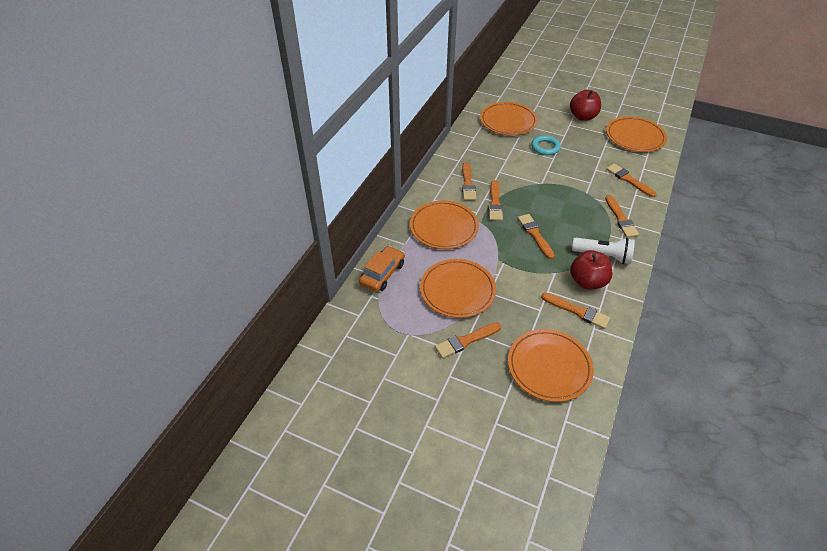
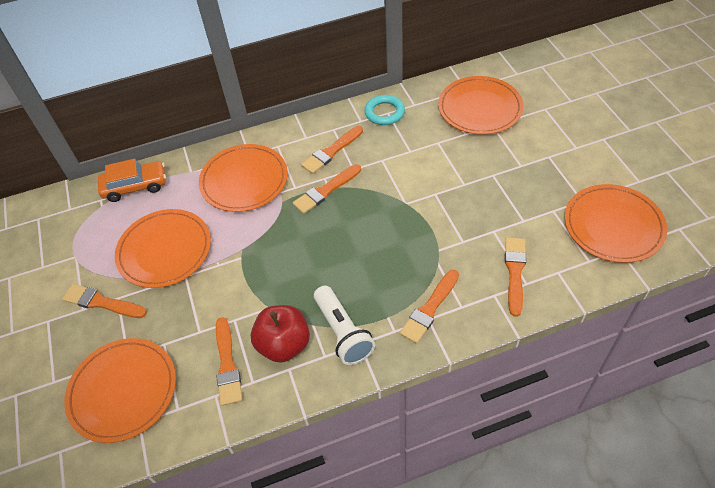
camera: 50 degrees right, 5 degrees up
orange brush [518,214,555,259] -> none
turquoise ring [531,135,561,155] -> turquoise ring moved to [364,95,405,125]
red apple [570,90,601,121] -> none

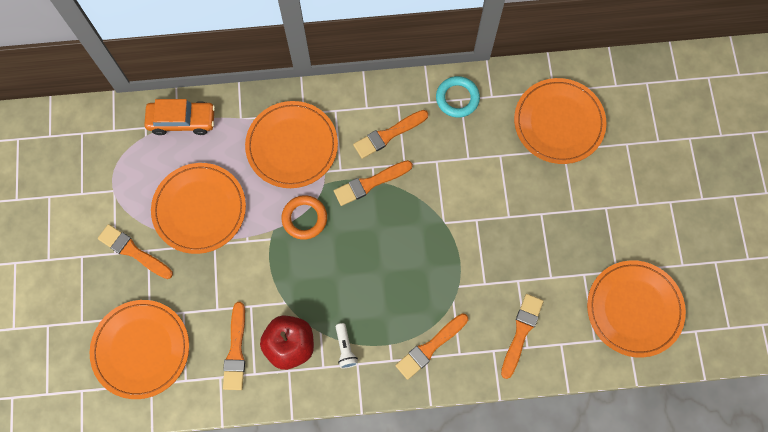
camera: 10 degrees right, 20 degrees up
white flashlight [314,286,375,365] -> white flashlight [336,323,358,368], size x0.55
none -> orange ring [281,195,327,240]

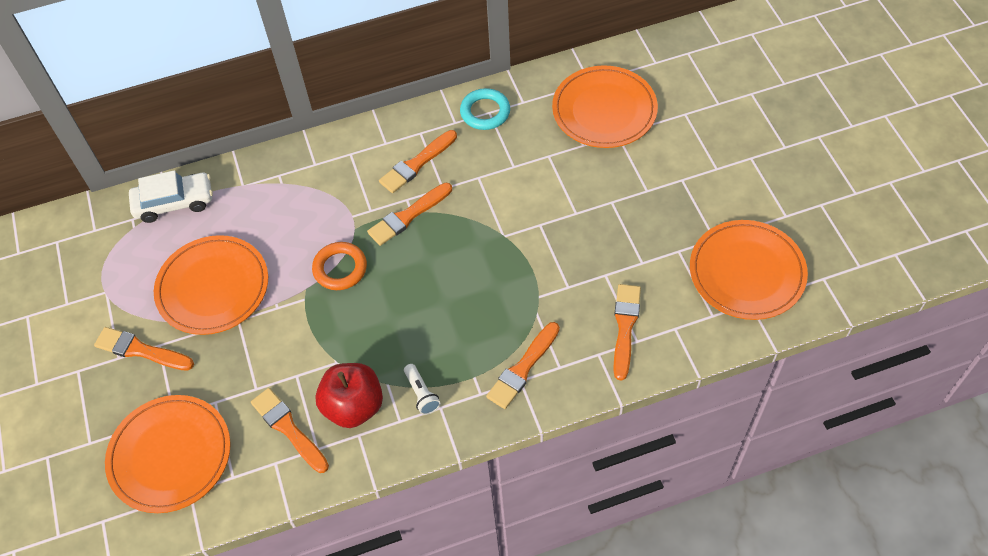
camera: 10 degrees left, 15 degrees down
orange car [144,99,215,135] -> white car [129,170,213,223]
orange brush [223,302,245,390] -> orange brush turned 150 degrees clockwise [251,388,329,473]
orange plate [245,101,338,188] -> none

